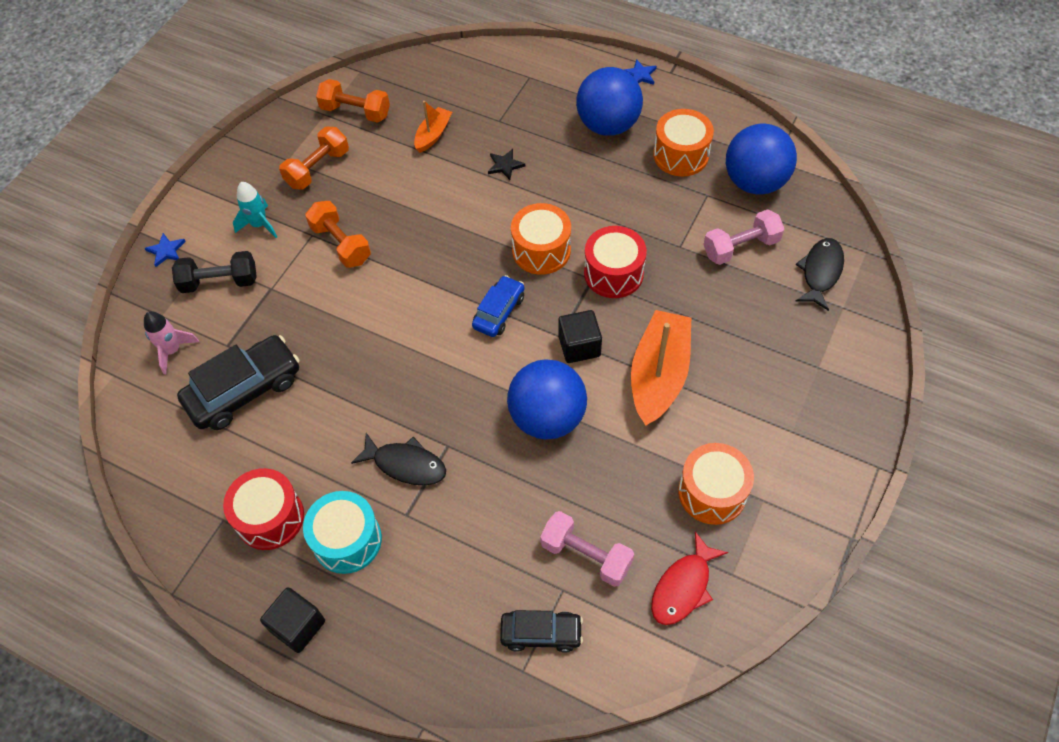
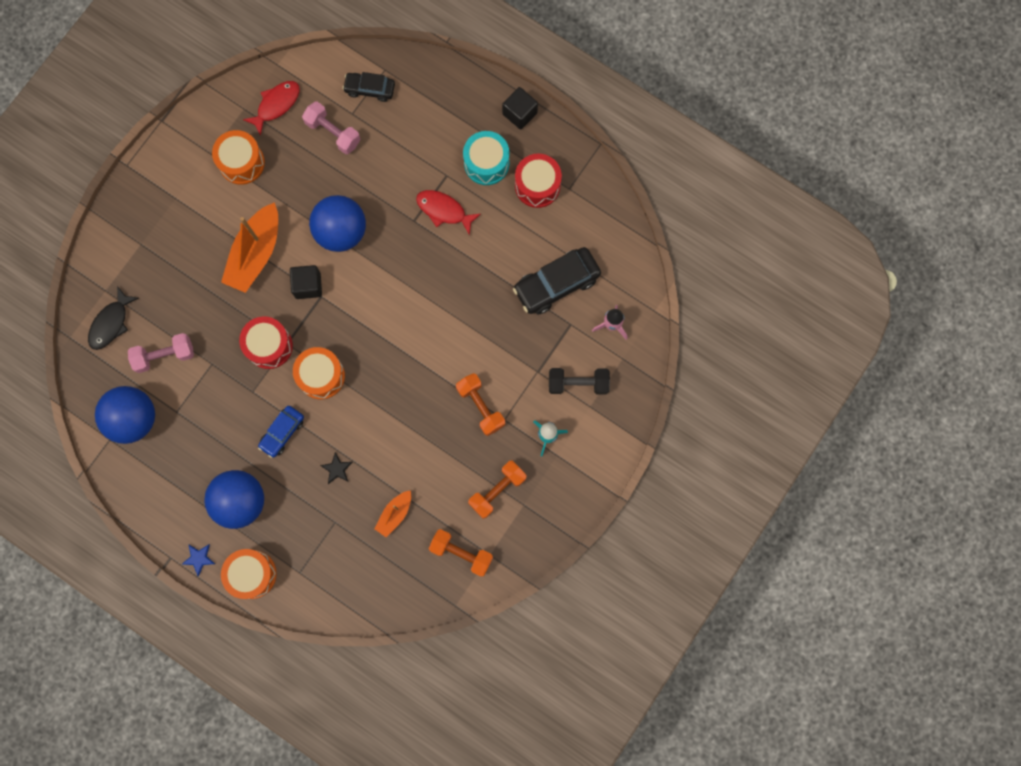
camera: 175 degrees left, 20 degrees up
blue star [144,233,186,267] -> none
black fish [351,433,446,486] -> red fish [416,190,481,235]
blue car [472,275,525,337] -> blue car moved to [258,406,304,458]
orange drum [653,109,714,176] -> orange drum moved to [221,549,277,599]

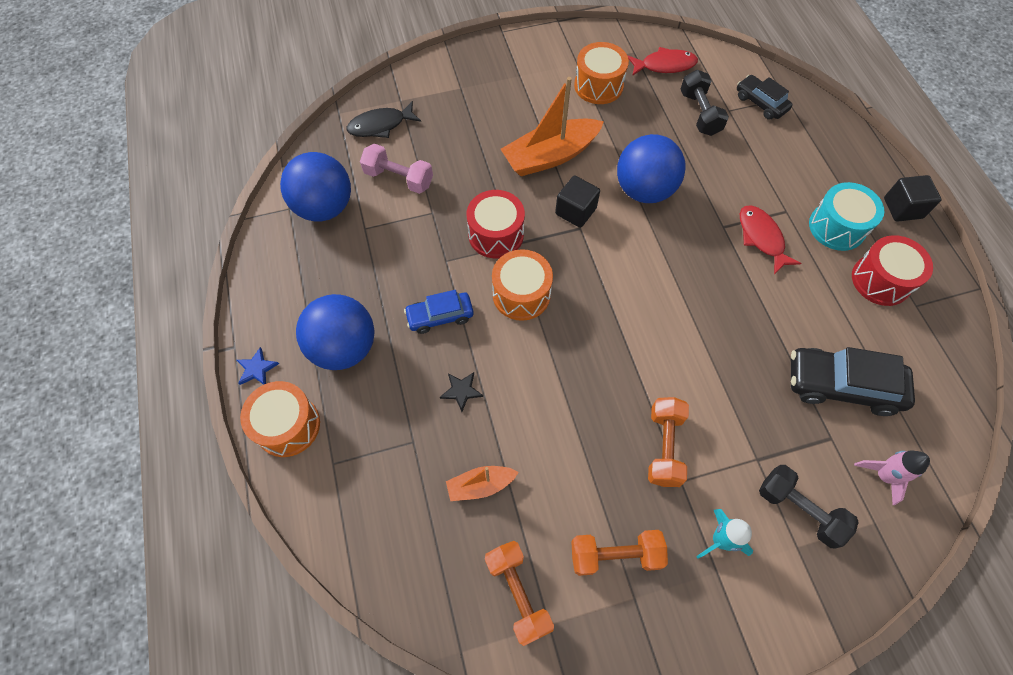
camera: 40 degrees right, 15 degrees down
pink dumbbell [302,101,361,154] -> black dumbbell [680,70,729,136]

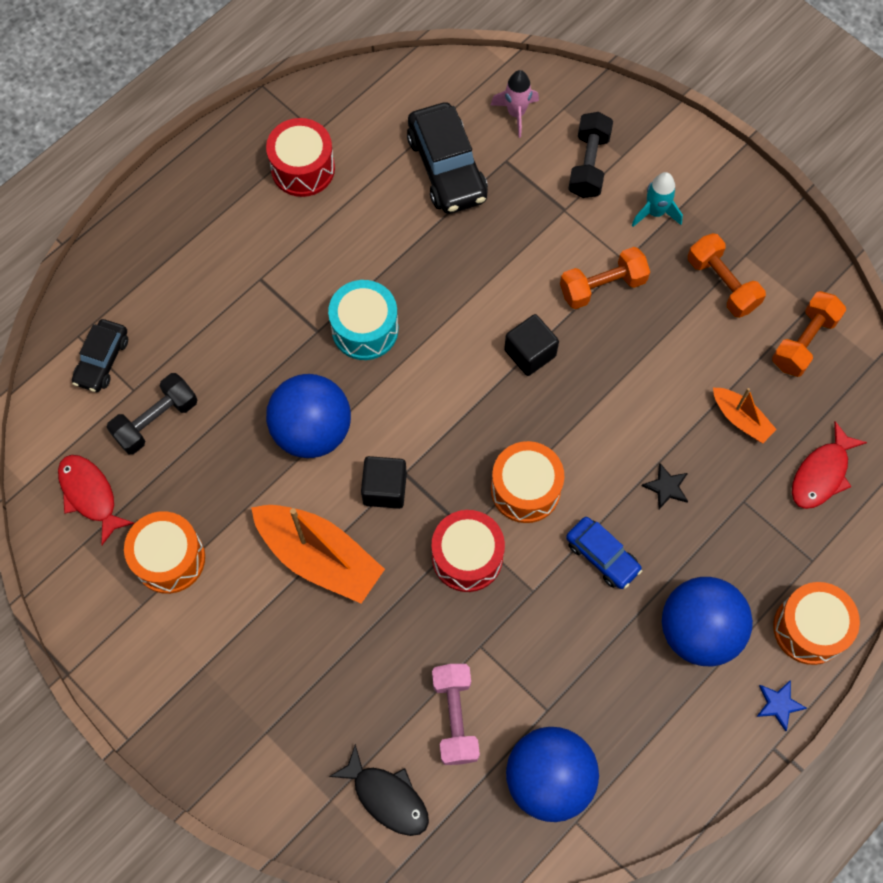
camera: 120 degrees left, 5 degrees up
red fish [740,205,802,274] -> red fish moved to [792,421,867,509]
turquoise drum [809,182,884,251] -> turquoise drum moved to [328,280,398,360]
black cube [884,175,942,222] -> black cube moved to [504,314,559,376]

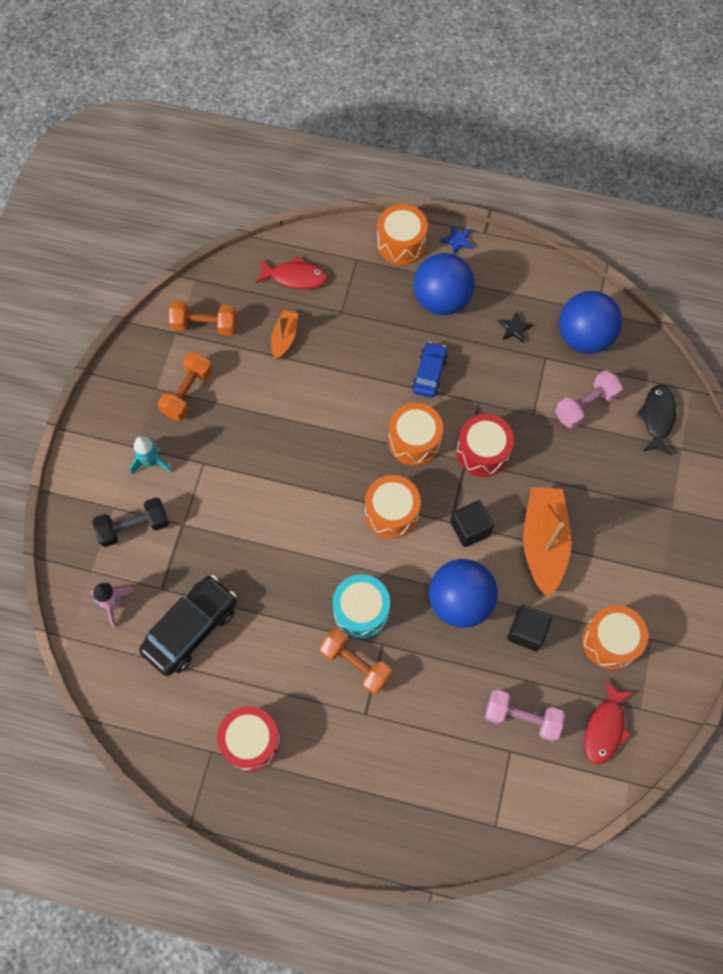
camera: 120 degrees left, 0 degrees up
black car [72,319,128,392] -> none
black dumbbell [106,373,197,454] -> pink dumbbell [485,690,565,742]
black cube [504,314,559,376] -> black cube moved to [507,605,552,652]
orange dumbbell [560,247,650,309] -> orange dumbbell moved to [319,628,392,695]
black star [642,463,688,509] -> black star moved to [498,311,533,343]
none -> orange drum [365,475,421,538]

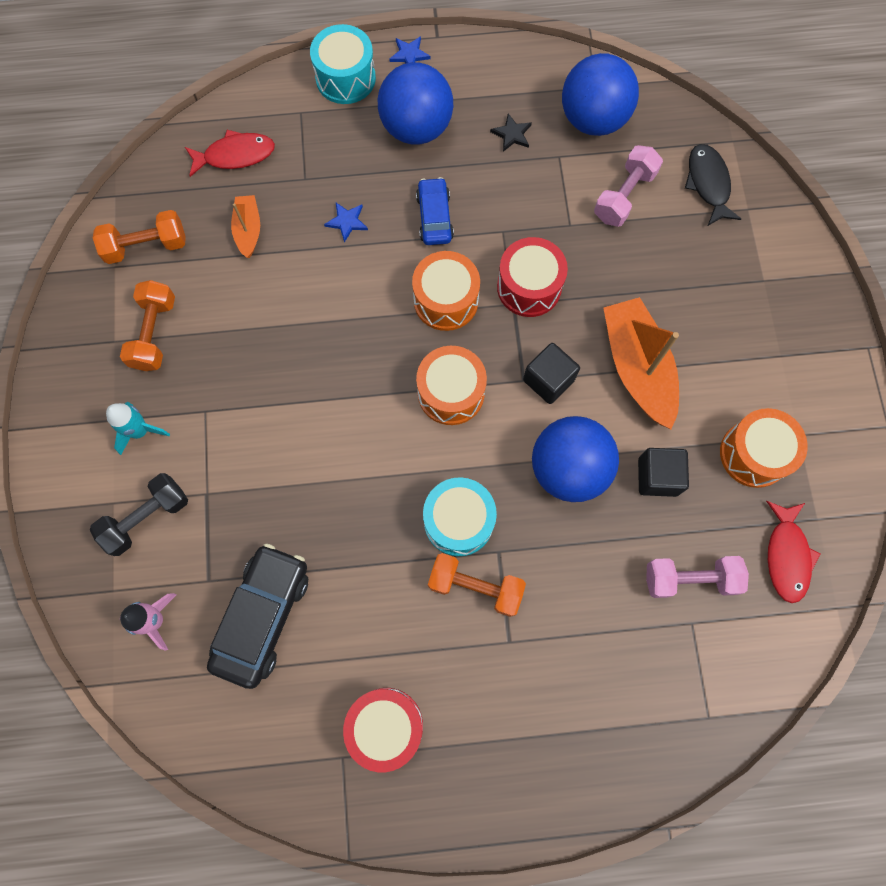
camera: 20 degrees left, 5 degrees up
orange drum [377,204,428,265] -> turquoise drum [310,24,376,104]
none -> blue star [324,203,368,243]

